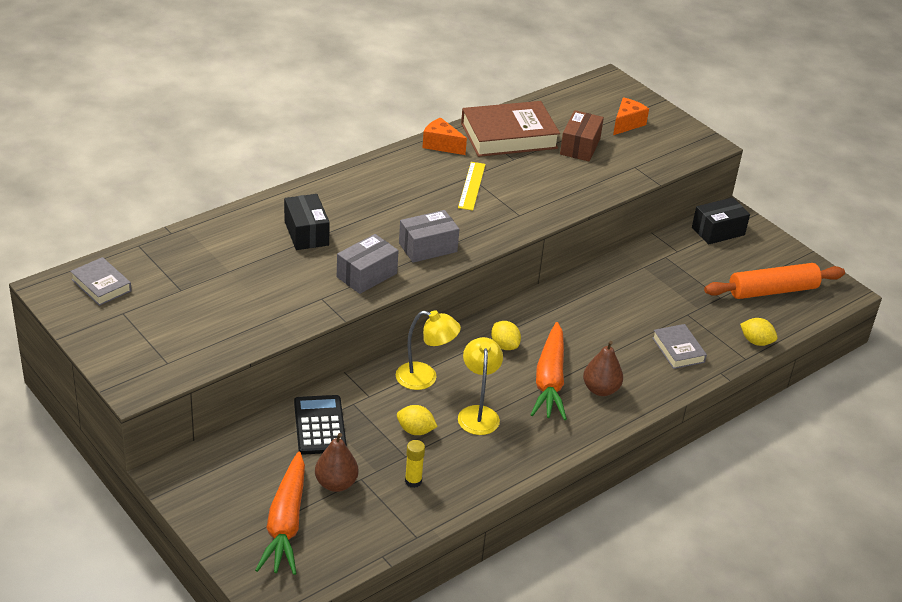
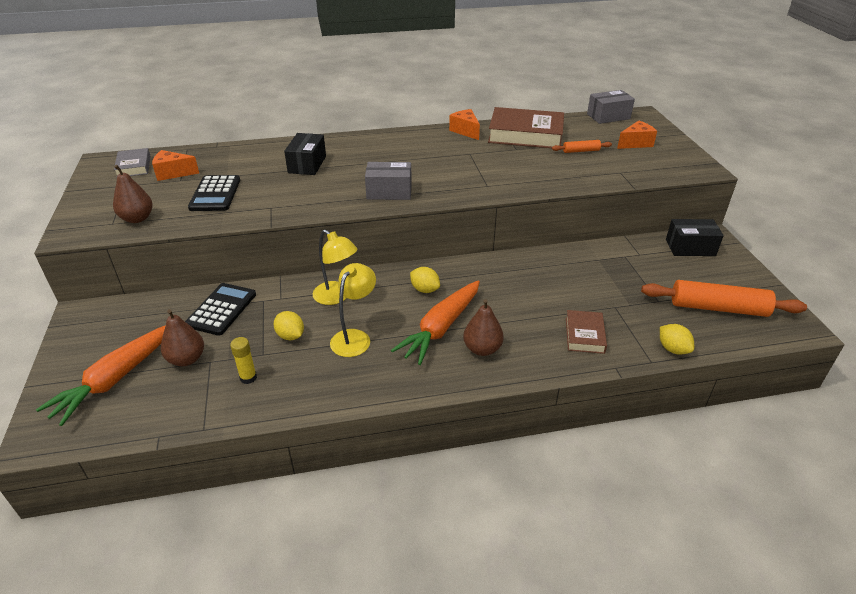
camera: 30 degrees right, 0 degrees up
grey box [337,234,399,294] -> grey box moved to [587,90,635,124]
yellow ruler [458,162,486,211] -> none
yellow lemon [491,321,521,350] -> yellow lemon turned 45 degrees counterclockwise [410,267,440,293]
brown box [560,110,604,161] -> orange rolling pin [552,140,612,153]
grey book [652,324,707,369] -> brown book [566,310,607,354]
none -> brown pear [113,165,153,223]
none -> orange cheese [152,150,199,181]
none -> black calculator [188,175,240,211]

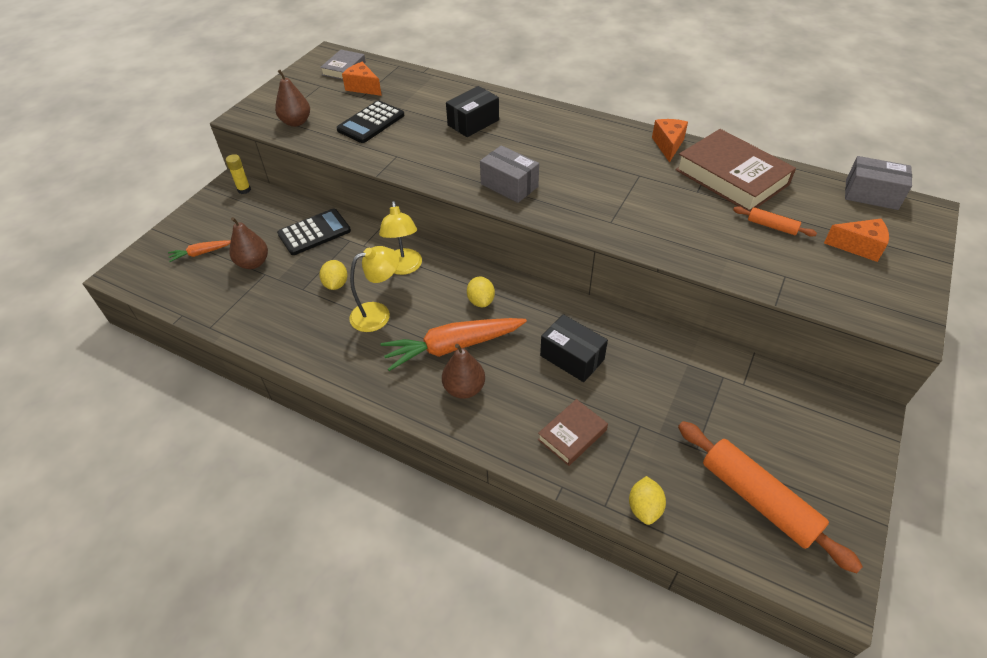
camera: 40 degrees right, 10 degrees up
orange carrot [36,325,166,426] -> orange carrot [168,240,231,262], size x0.49
yellow glue stick [230,337,257,384] -> yellow glue stick moved to [226,154,251,194]
black box [666,219,724,256] -> black box moved to [540,314,608,382]

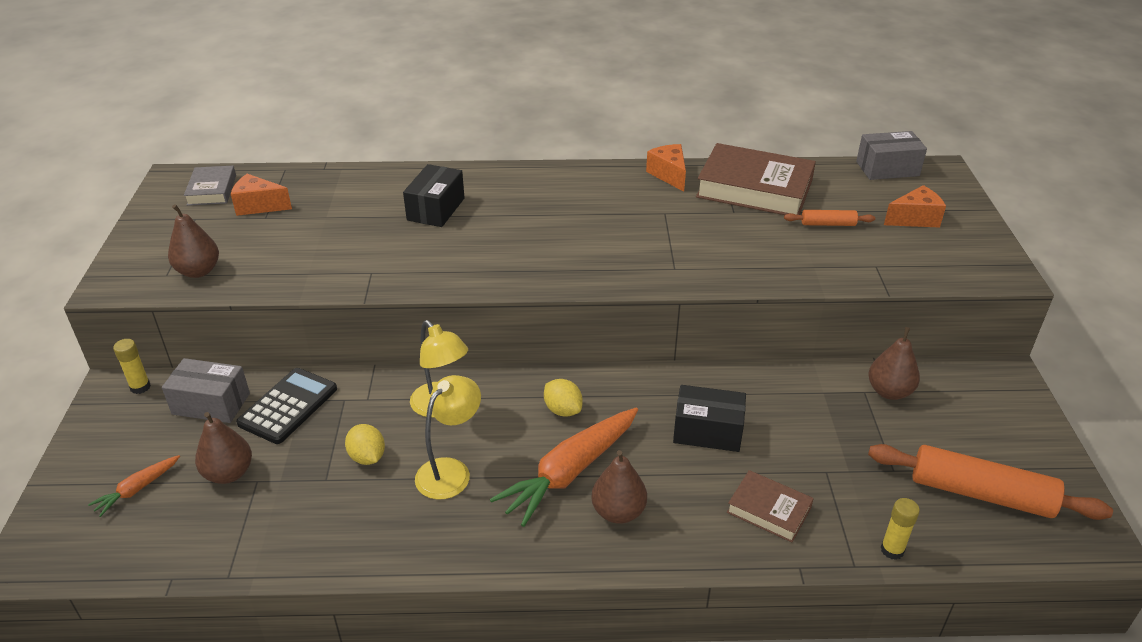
camera: 30 degrees left, 10 degrees down
black calculator [336,100,404,143] -> none
grey box [480,145,539,203] -> grey box moved to [162,358,250,423]
brown book [538,399,608,466] -> brown book turned 75 degrees counterclockwise [727,470,814,542]
yellow lemon [629,476,666,525] -> yellow glue stick [881,498,920,560]
none -> brown pear [868,327,920,400]

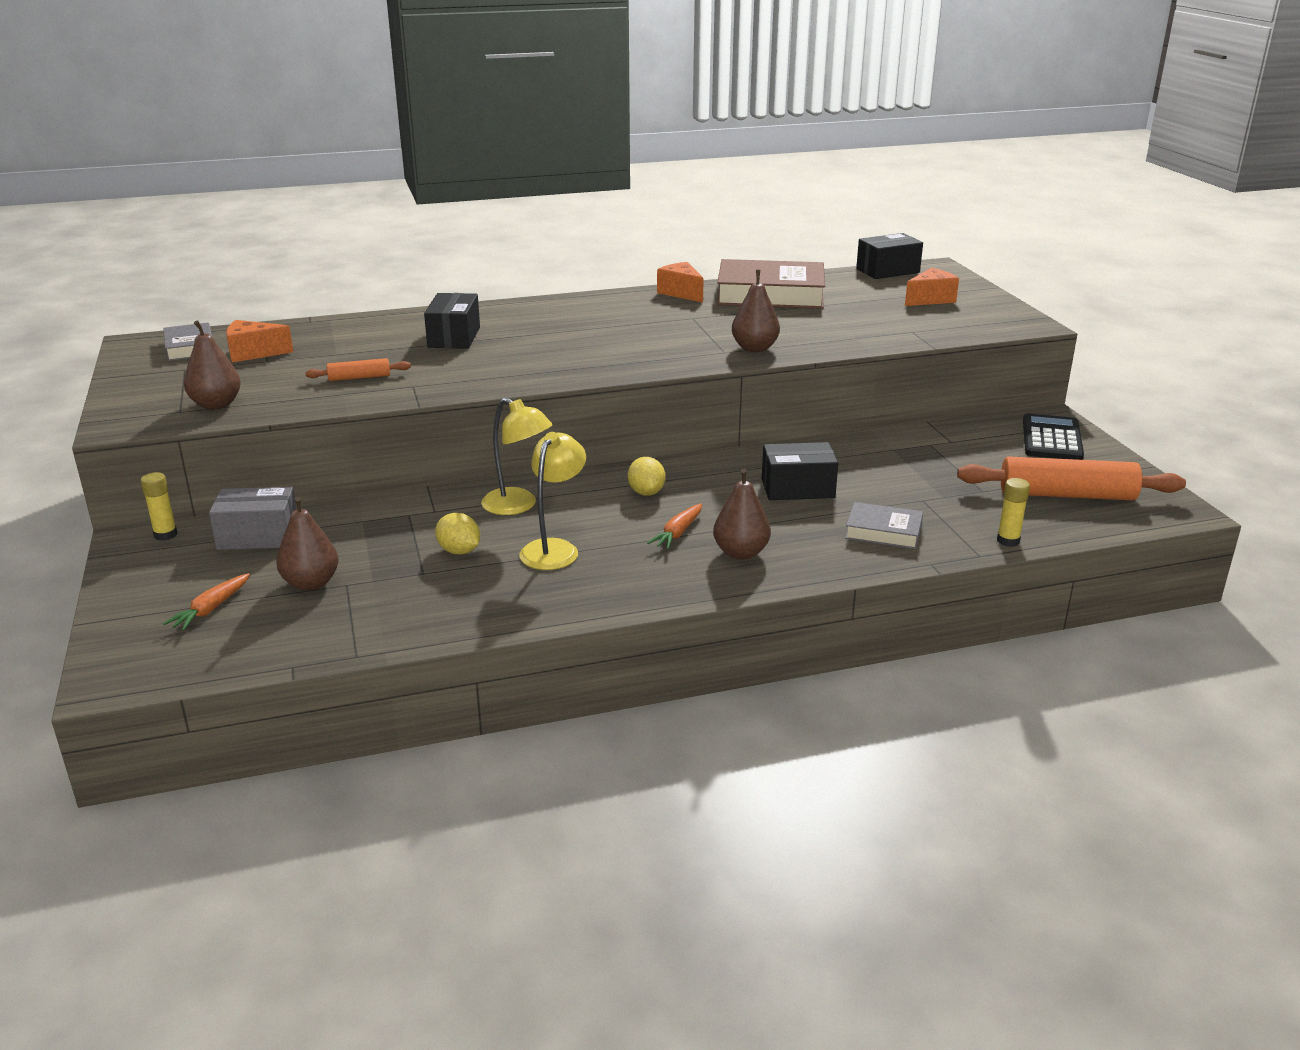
camera: 15 degrees left, 10 degrees down
black calculator [236,368,337,444] -> black calculator moved to [1023,414,1084,460]
orange carrot [490,408,638,527] -> orange carrot [647,503,702,549], size x0.49
yellow lemon [544,379,583,417] -> yellow lemon turned 45 degrees clockwise [628,457,665,496]
brown book [727,470,814,542] -> grey book [845,502,923,549]
orange rolling pin [784,210,875,226] -> orange rolling pin moved to [305,358,411,381]
grey box [856,131,927,180] -> black box [856,233,923,279]
brown pear [868,327,920,400] -> brown pear moved to [732,270,780,352]

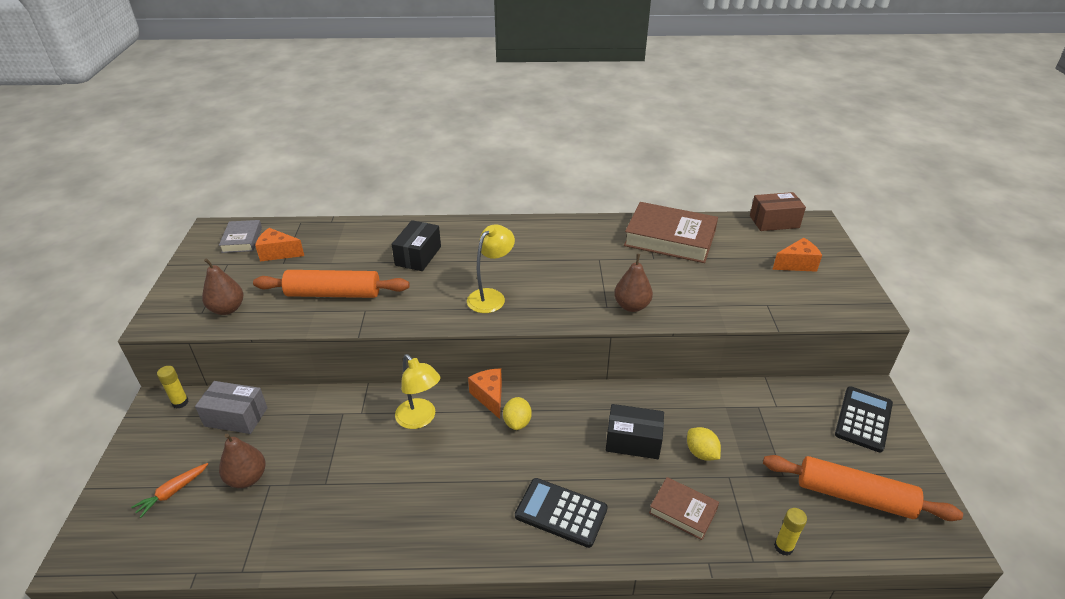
camera: 15 degrees right, 10 degrees up
orange rolling pin [305,358,411,381] -> orange rolling pin [253,270,410,298], size x2.07
yellow lemon [435,513,480,554] -> yellow lemon moved to [687,427,721,461]
yellow lamp [519,432,586,570] -> yellow lamp moved to [467,224,515,313]
orange carrot [647,503,702,549] -> none
orange cheese [657,262,704,303] -> orange cheese moved to [468,368,502,419]
brown pear [713,469,771,560] -> black calculator [515,478,608,548]
grey book [845,502,923,549] -> brown book [649,477,719,540]
black box [856,233,923,279] -> brown box [750,192,806,231]

